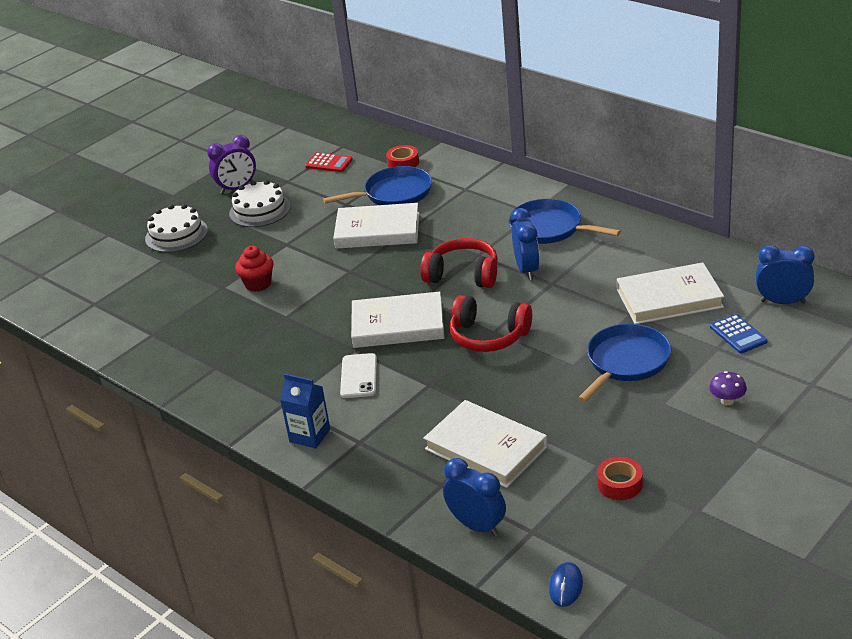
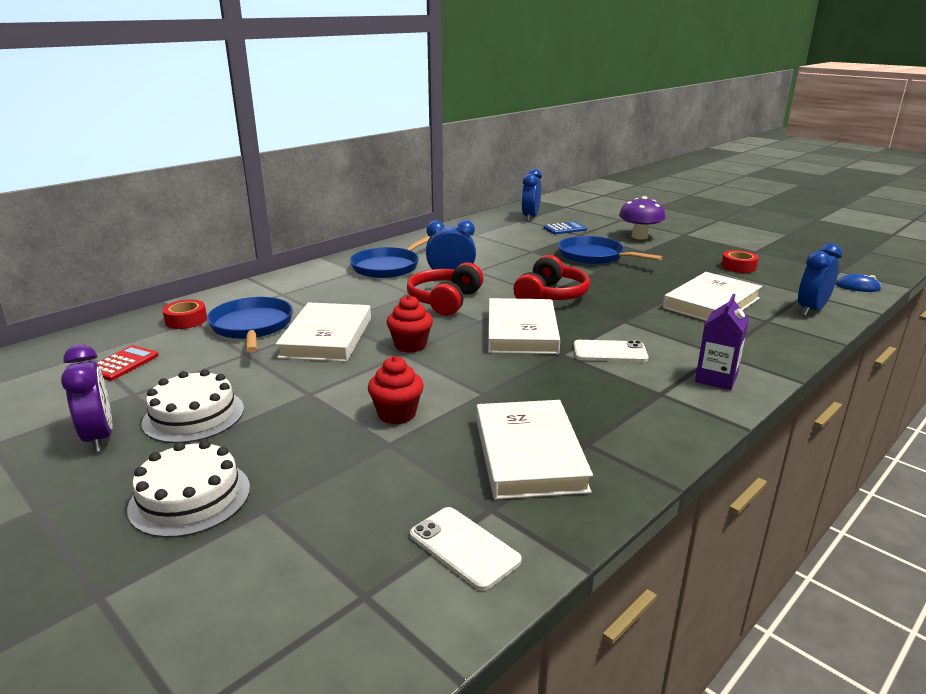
camera: 90 degrees left, 10 degrees down
blue carton [280,374,330,449] -> purple carton [695,294,749,390]
white book [617,262,724,324] -> white book moved to [476,400,593,499]
purple mushroom [709,371,747,405] -> purple mushroom [619,196,665,239], size x1.78
none -> red cupcake [387,295,433,353]
none -> white phone [410,507,522,591]

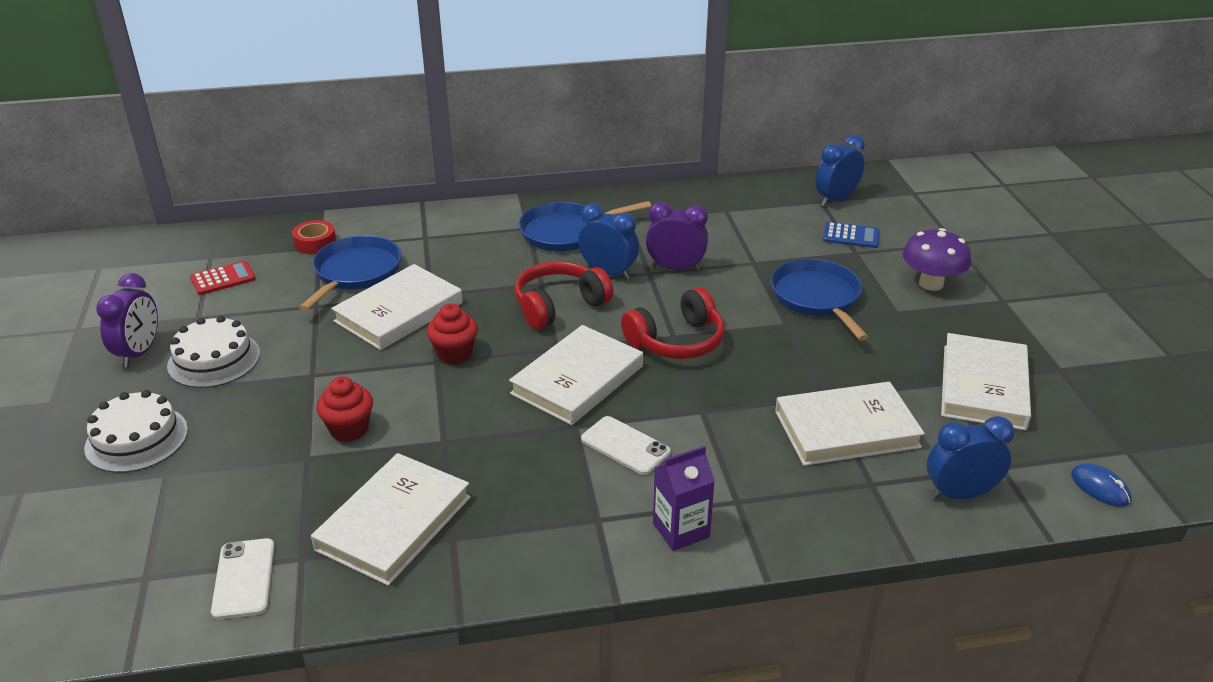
camera: 35 degrees right, 10 degrees up
red tape [721,250,759,273] -> white book [941,333,1031,430]
none -> purple clock [646,202,708,271]

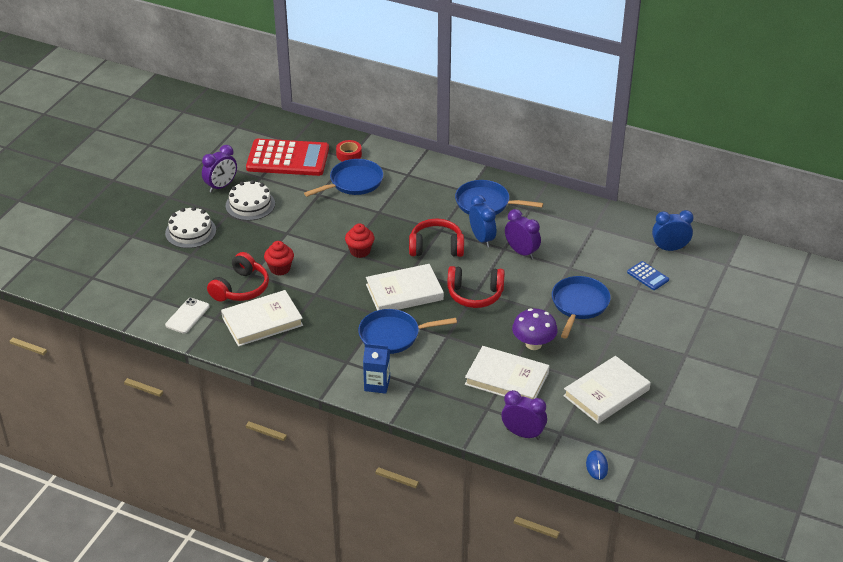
camera: 35 degrees right, 5 degrees up
red calculator [190,260,256,295] -> red calculator [246,139,329,176], size x2.29
white book [331,264,463,350] -> none
white phone [581,416,671,475] -> blue pan [358,309,457,354]
purple carton [653,446,715,551] -> blue carton [363,343,390,394]
purple mushroom [903,228,971,291] -> purple mushroom moved to [512,308,558,350]
blue clock [927,416,1014,500] -> purple clock [501,390,547,440]
none -> red headphones [207,252,269,302]

